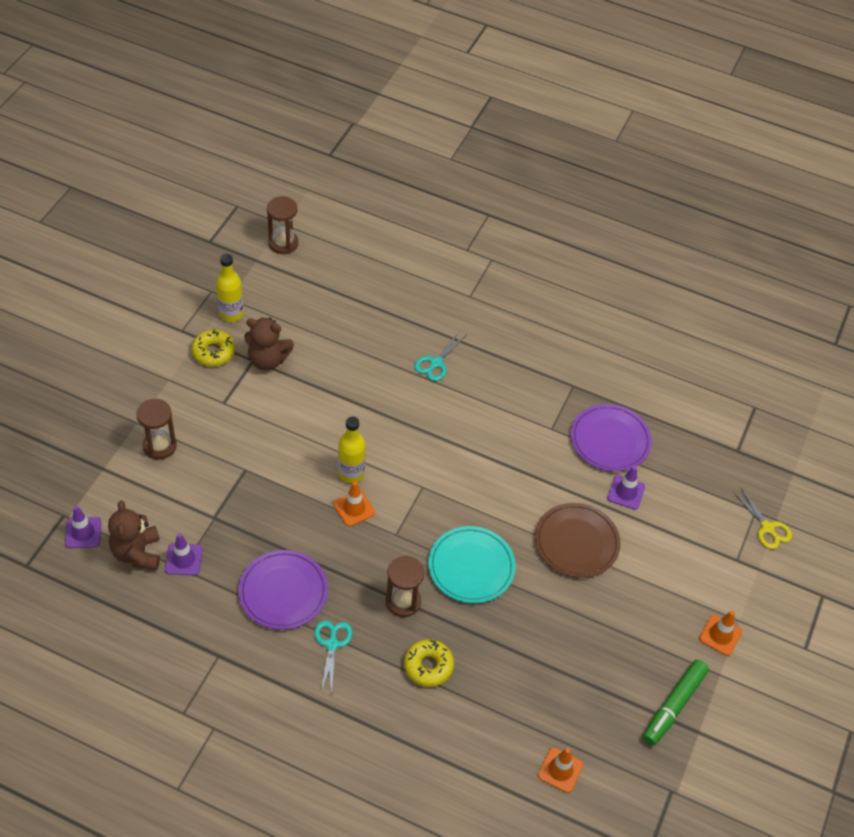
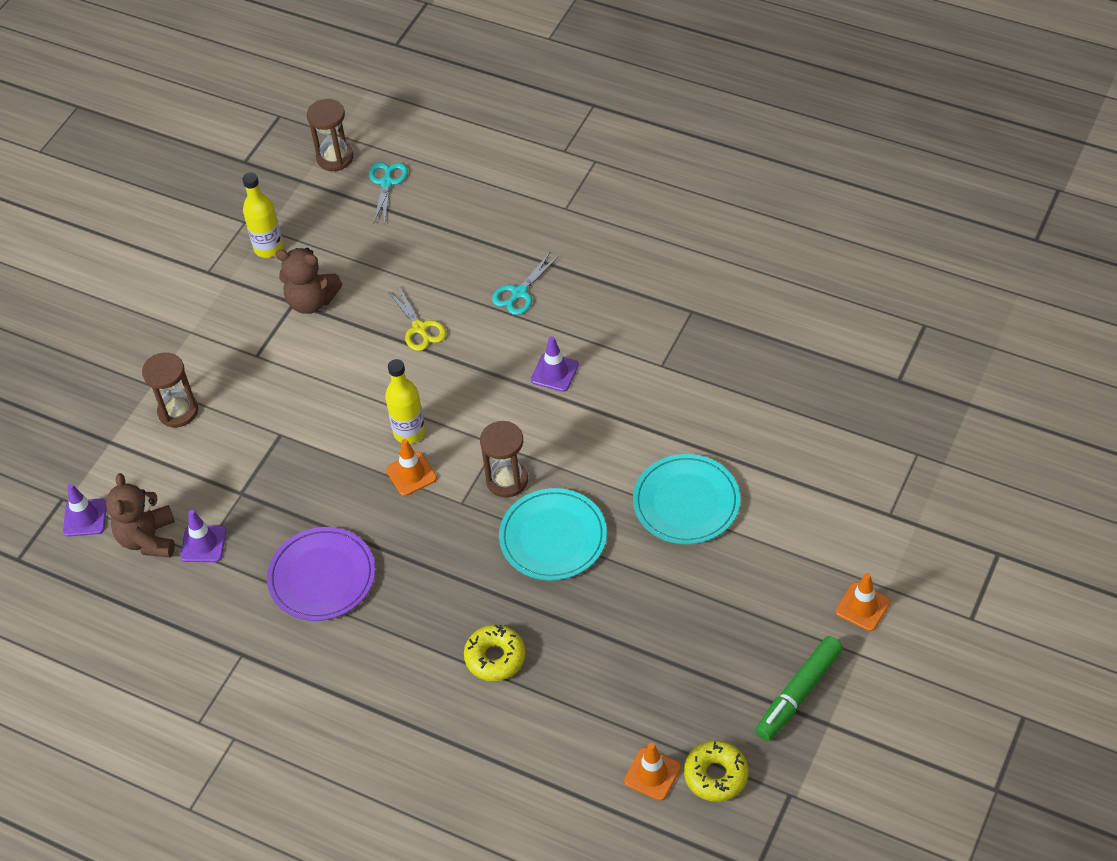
camera: 10 degrees right, 0 degrees up
yellow donut [191,329,235,366] -> yellow donut moved to [684,740,748,802]
turquoise scissors [314,620,352,695] -> turquoise scissors moved to [369,162,408,224]
brown hourglass [386,556,424,617] -> brown hourglass moved to [480,421,528,498]
brown plate [535,503,621,578] -> turquoise plate [633,454,740,544]
purple plate [571,404,652,472] -> none
purple traffic cone [607,466,645,510] -> purple traffic cone moved to [531,336,579,392]
yellow scissors [733,488,792,549] -> yellow scissors moved to [388,286,446,351]

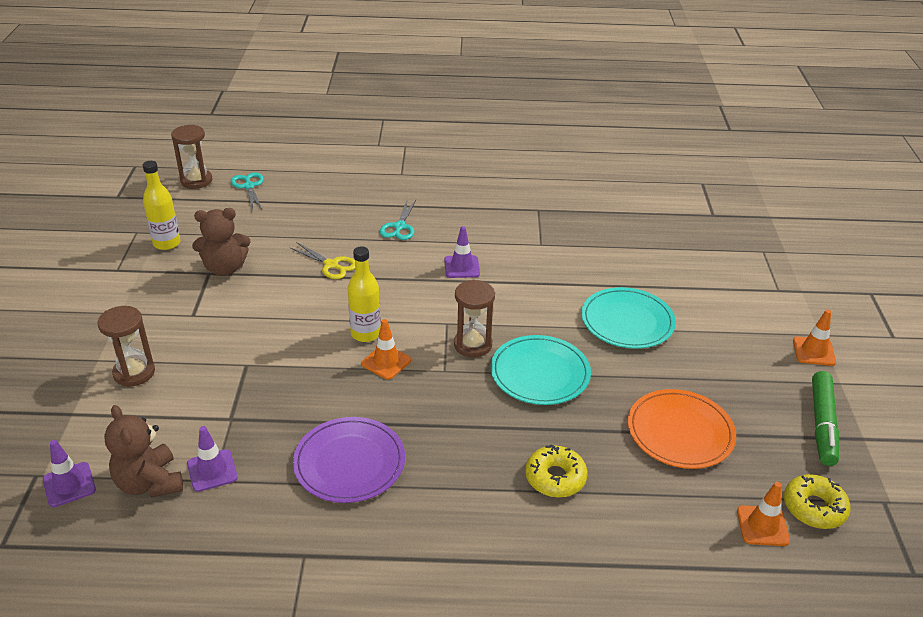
camera: 30 degrees left, 15 degrees down
none -> orange plate [628,389,736,469]

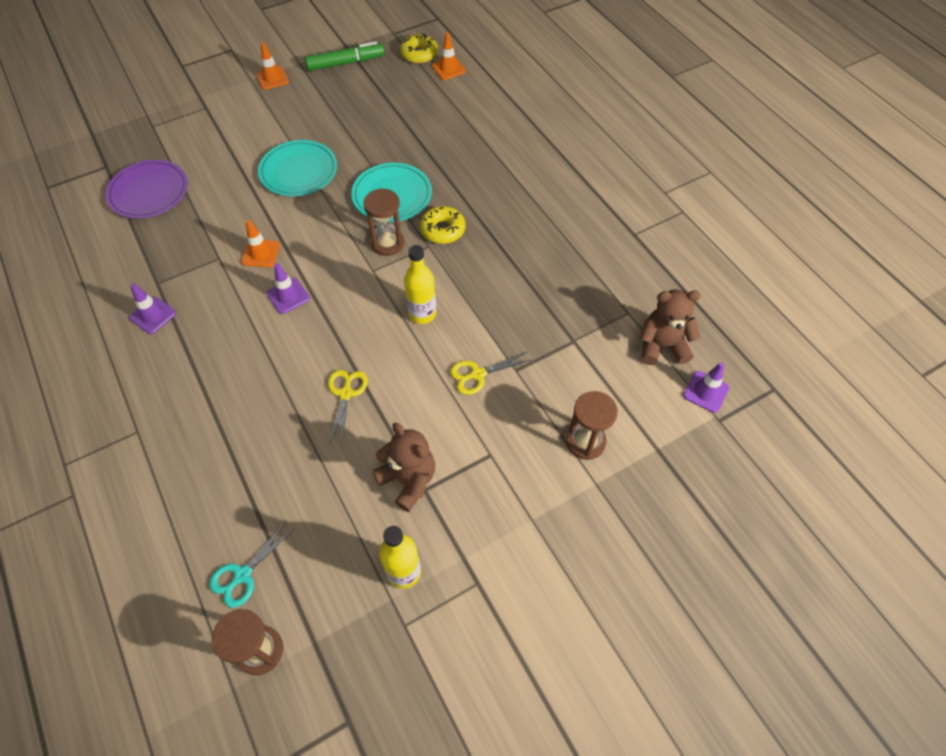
camera: 120 degrees left, 20 degrees up
brown teddy bear [104,405,183,498] -> brown teddy bear turned 120 degrees counterclockwise [640,289,701,365]
purple traffic cone [187,426,238,492] -> purple traffic cone moved to [129,283,176,334]
purple plate [293,417,405,503] -> purple plate moved to [105,160,188,219]
orange traffic cone [361,319,411,380] -> orange traffic cone moved to [241,220,280,267]
turquoise scissors [379,200,416,240] -> none
yellow donut [525,444,587,498] -> yellow donut moved to [420,206,466,244]
orange plate [628,389,736,469] -> none
none -> yellow scissors [450,352,531,395]

